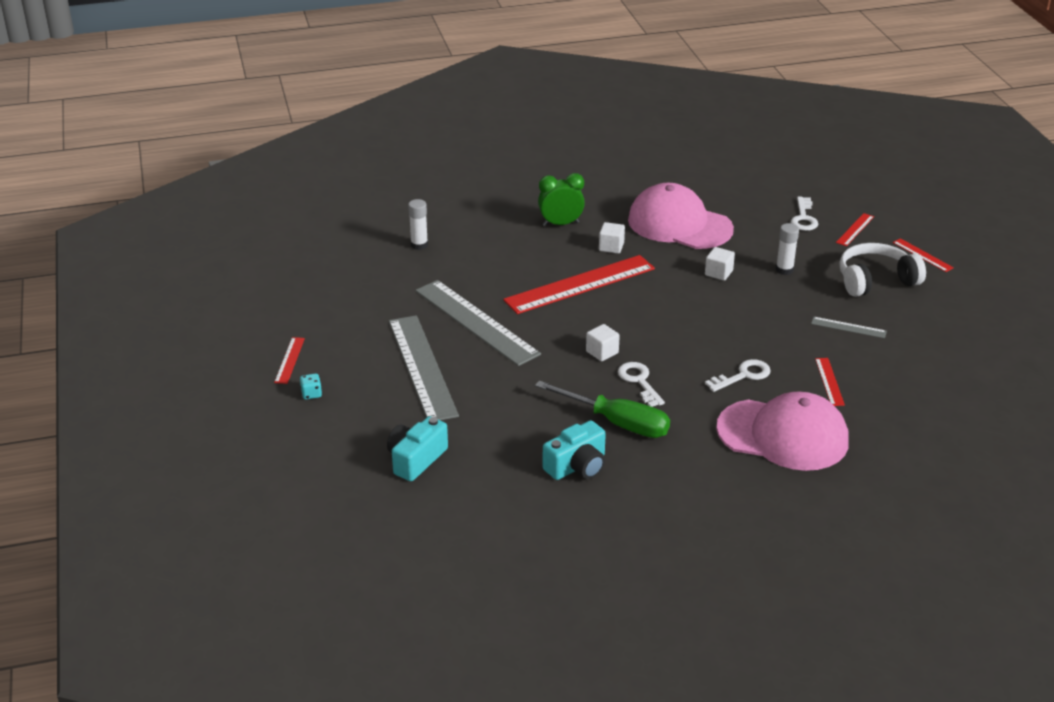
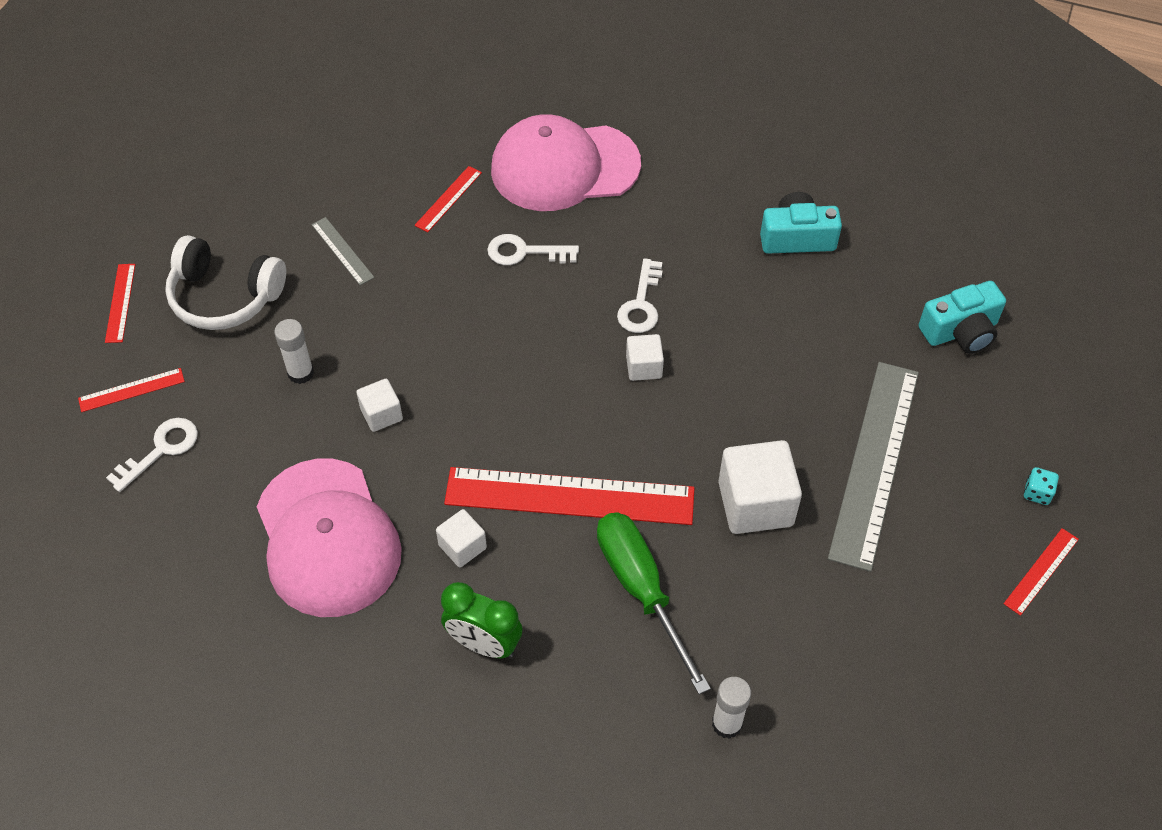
camera: 145 degrees left, 20 degrees up
grey ruler [415,280,541,366] -> white cube [718,440,802,534]
green screwdriver [535,380,670,438] -> green screwdriver moved to [597,512,711,694]
pink cap [716,391,849,471] -> pink cap turned 60 degrees counterclockwise [491,114,641,211]

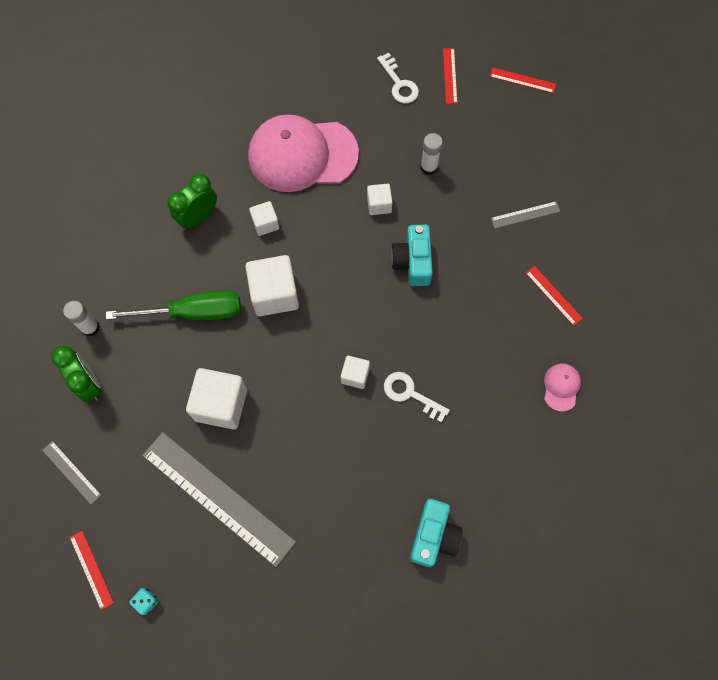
camera: 110 degrees right, 15 degrees up
white headphones [165,235,286,330] -> none
red ruler [444,467,695,525] -> white cube [245,255,299,316]
white key [487,234,579,265] -> none
pink cap [491,114,641,211] -> pink cap [544,363,581,412], size x0.41
turquoise camera [919,281,1006,354] -> turquoise camera moved to [391,225,433,286]
none -> grey ruler [42,441,101,504]
none -> green clock [52,346,101,402]

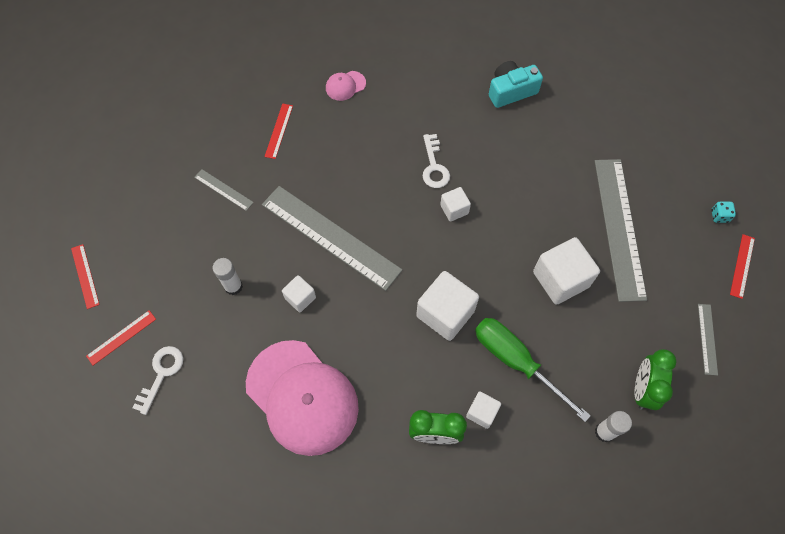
camera: 130 degrees left, 5 degrees down
white cube [249,201,279,236] -> white cube moved to [466,391,501,429]
turquoise camera [391,225,433,286] -> grey ruler [262,186,402,291]

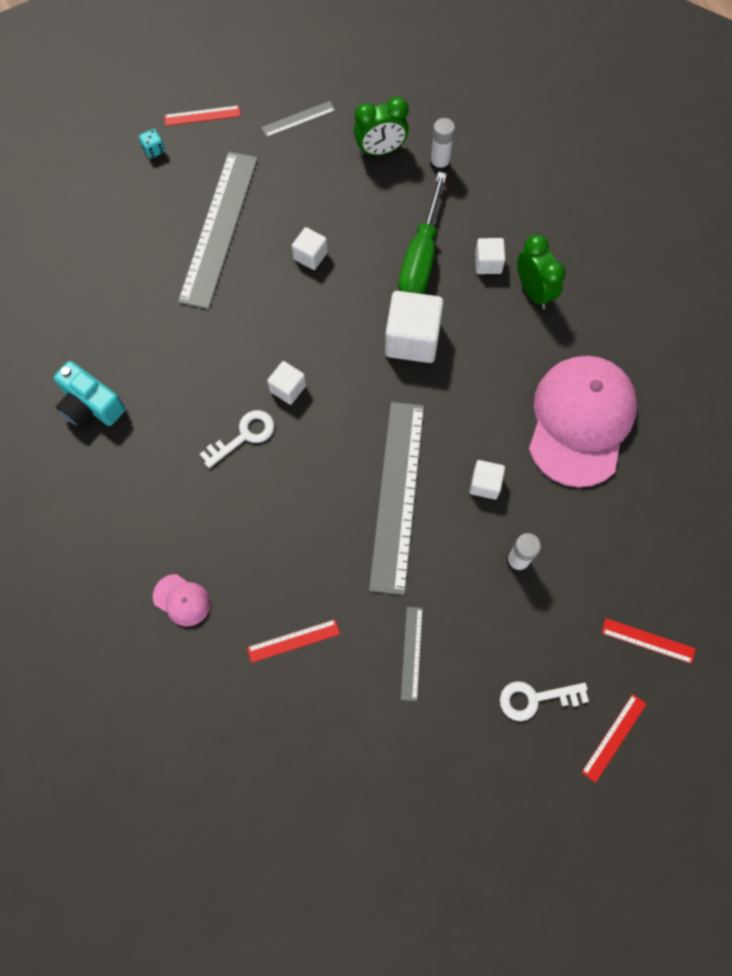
camera: 120 degrees left, 5 degrees up
white key [133,346,183,415] -> white key moved to [500,681,589,721]
white cube [533,237,600,305] -> white cube [292,227,328,270], size x0.54
grey ruler [595,159,647,302] -> grey ruler turned 45 degrees counterclockwise [178,152,258,309]

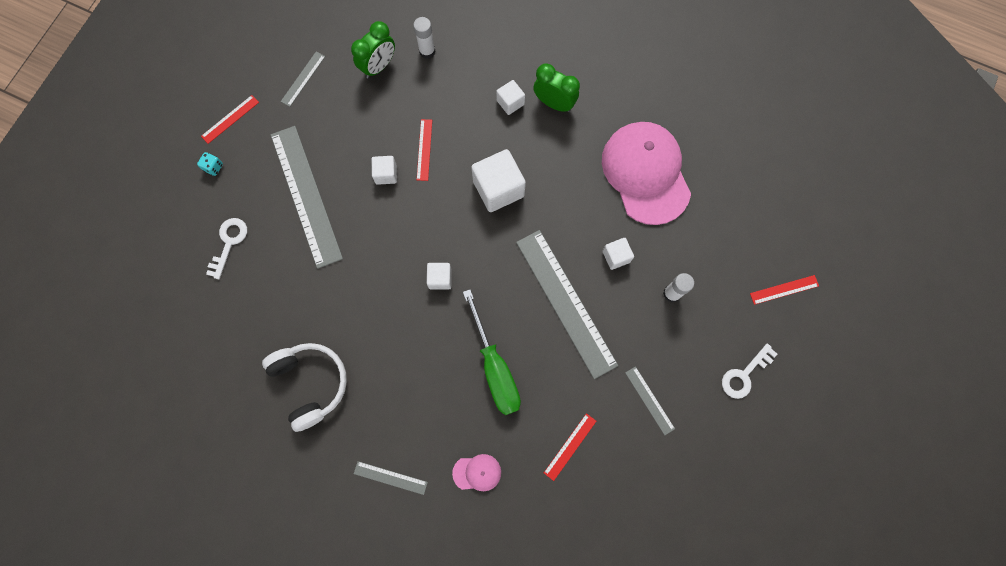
camera: 35 degrees left, 5 degrees up
turquoise camera [54,361,125,428] -> white headphones [262,343,347,432]
white key [200,410,274,468] -> white key moved to [206,218,247,279]
green screwdriver [398,172,447,294] -> green screwdriver moved to [463,289,521,415]
red ruler [582,694,647,783] -> red ruler moved to [417,119,432,181]
none -> grey ruler [354,461,428,495]

